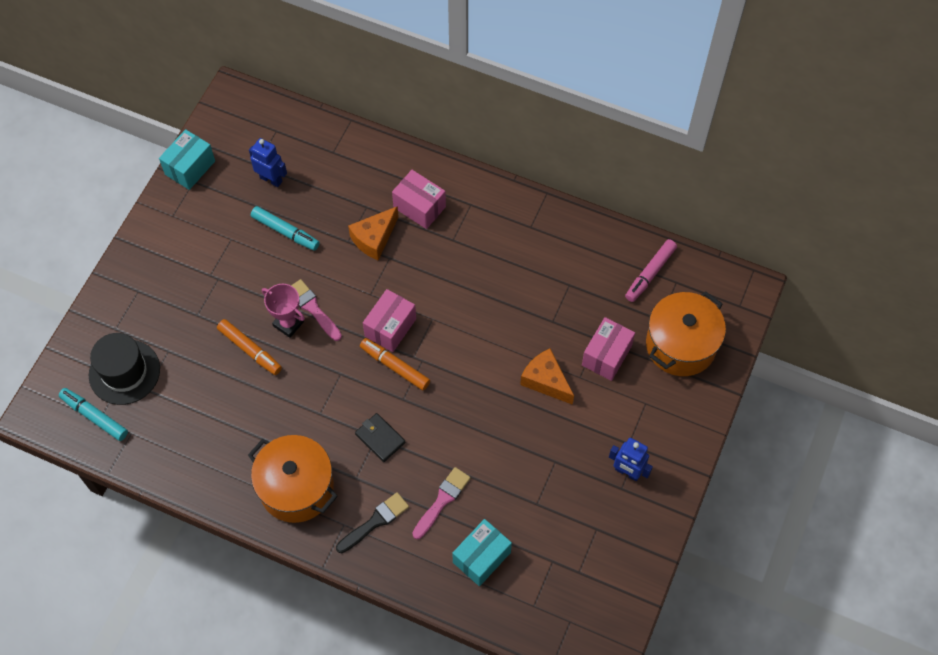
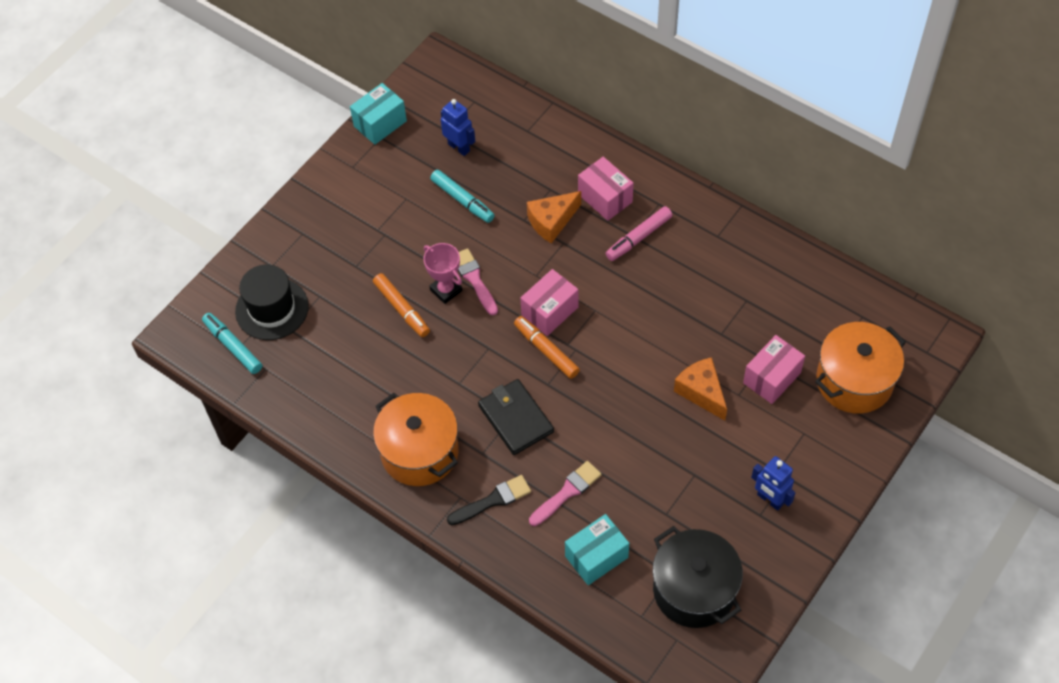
camera: 15 degrees right, 5 degrees down
black wallet [355,413,406,462] -> black wallet [478,379,554,455], size x1.50
pink marker [625,239,677,302] -> pink marker moved to [606,206,672,261]
none -> black pot [653,526,743,628]

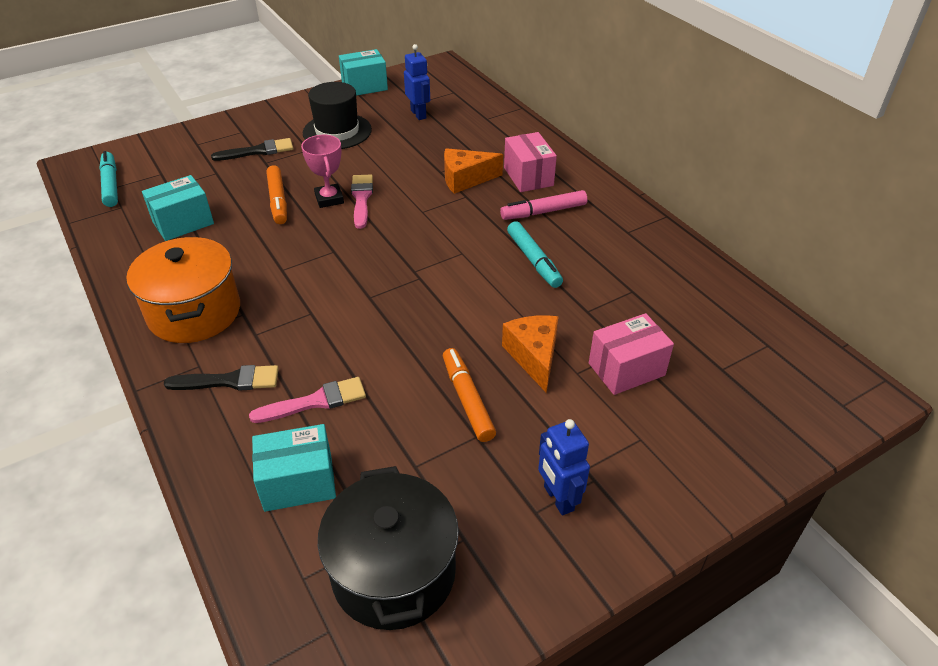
camera: 20 degrees right, 15 degrees down
black hat [235,264,309,340] -> black hat moved to [303,82,372,149]
turquoise marker [430,170,495,223] -> turquoise marker moved to [507,221,563,288]
black wallet [478,379,554,455] -> none
orange marker [514,316,580,379] -> orange marker moved to [443,348,496,442]
pink box [520,269,578,336] -> none
orange pot [815,322,906,414] -> none
none -> turquoise box [142,175,214,241]
none -> black brush [211,138,293,161]

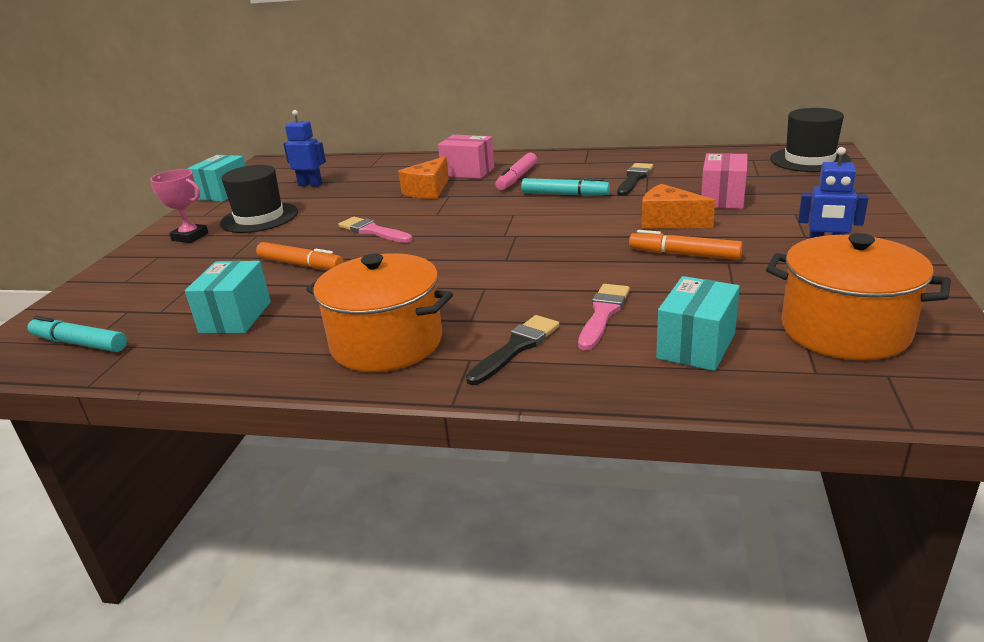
camera: 45 degrees left, 15 degrees down
black brush [211,138,293,161] -> black brush moved to [617,163,653,196]
pink trophy [301,135,344,208] -> pink trophy moved to [150,169,208,243]
black pot [318,466,459,630] -> orange pot [766,233,951,360]
none -> black hat [770,108,851,172]

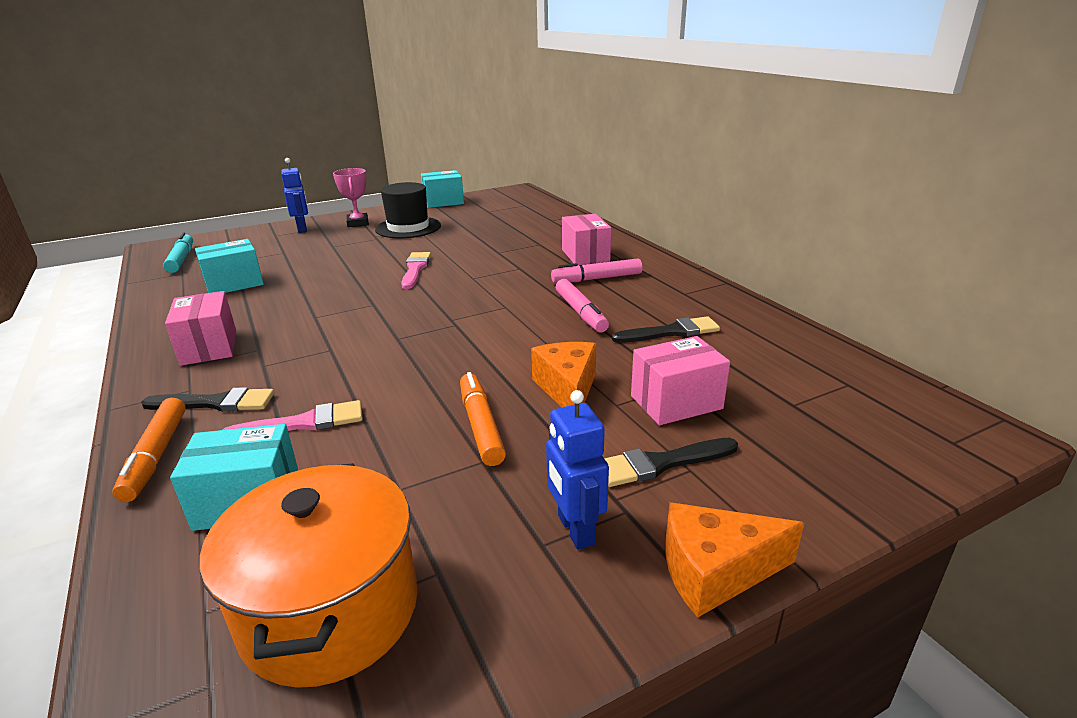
camera: 50 degrees right, 0 degrees up
orange marker [256,242,344,270] -> orange marker moved to [112,398,186,502]
blue robot [283,110,326,187] -> blue robot moved to [281,158,308,233]
orange pot [306,253,453,372] -> pink box [165,291,236,366]
orange cheese [398,156,449,199] -> orange cheese moved to [665,502,804,618]
turquoise marker [521,178,610,196] -> pink marker [555,279,609,332]
black hat [770,108,851,172] -> none
none -> black brush [604,438,738,487]

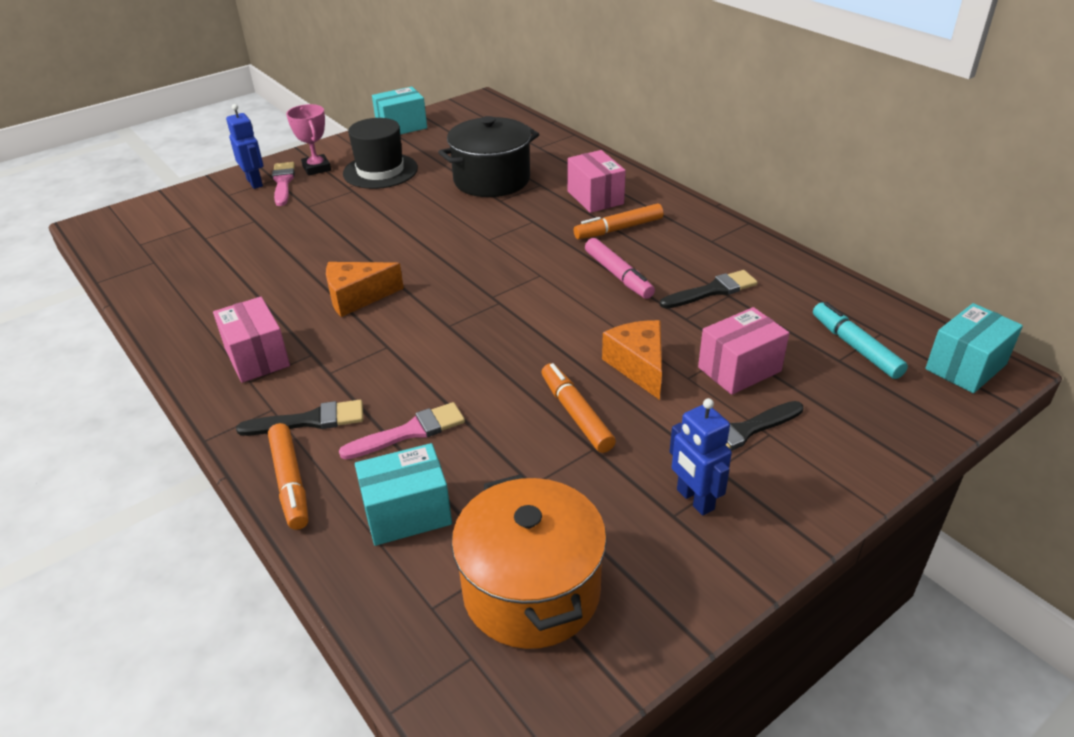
camera: 10 degrees left, 10 degrees up
turquoise marker [163,232,193,273] -> turquoise marker moved to [813,302,908,379]
turquoise box [195,239,264,293] -> turquoise box moved to [925,303,1023,393]
pink brush [401,252,431,289] -> pink brush moved to [272,162,295,206]
pink marker [551,259,642,283] -> orange marker [574,203,664,239]
orange cheese [665,502,804,618] -> orange cheese moved to [326,262,404,317]
none -> black pot [438,116,539,197]

